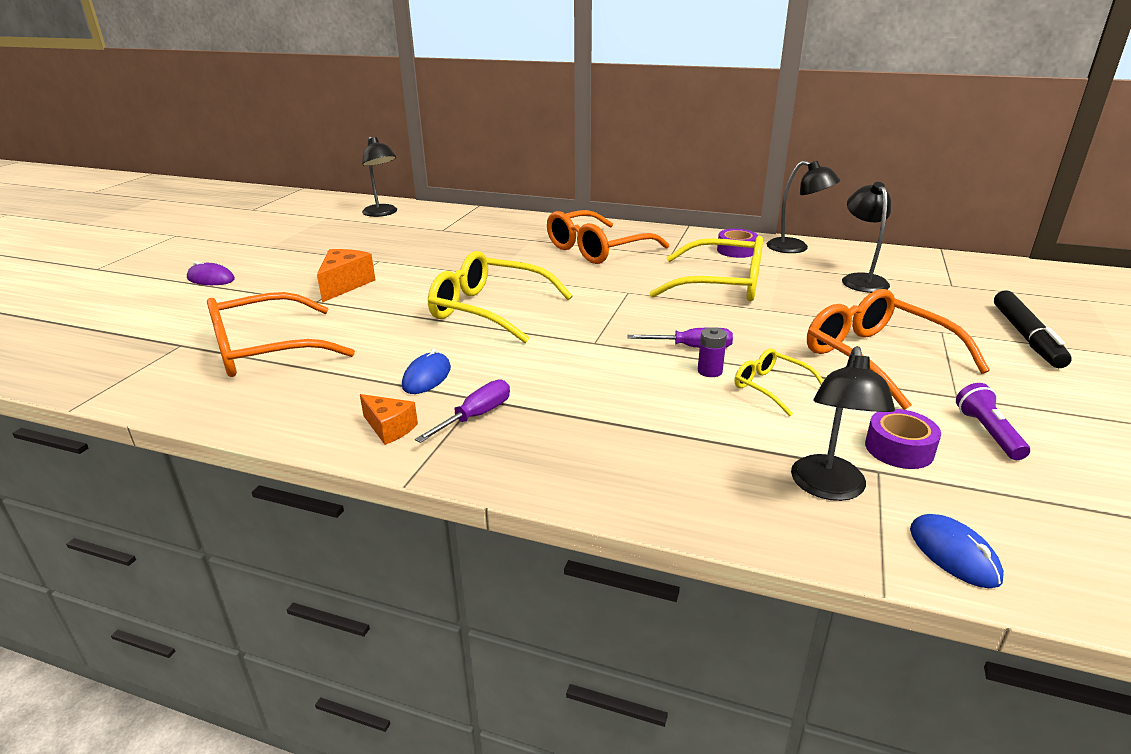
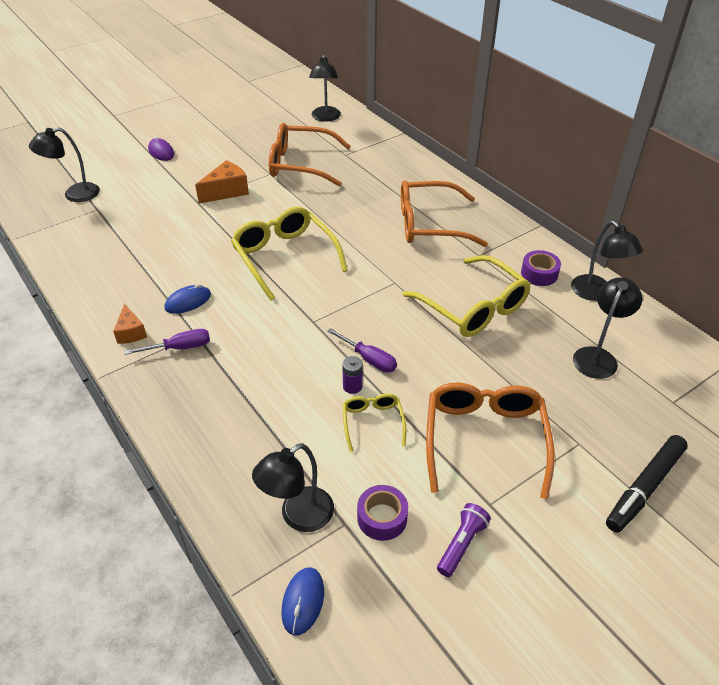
camera: 35 degrees right, 15 degrees up
orange glasses [207,292,355,377] -> orange glasses moved to [269,123,351,186]
none -> black lamp [29,128,100,202]

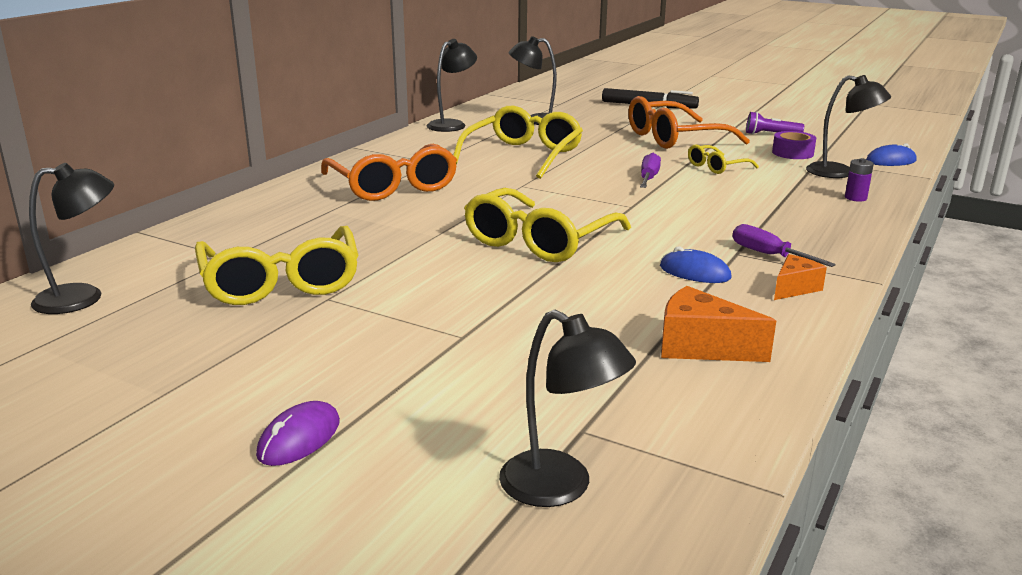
camera: 115 degrees left, 20 degrees down
orange cheese [195,160,249,204] -> orange cheese moved to [661,286,776,362]
orange glasses [269,123,351,186] -> yellow glasses [195,226,359,305]
purple battery [342,356,363,394] -> purple battery moved to [845,158,874,202]
purple tape [521,250,561,286] -> none

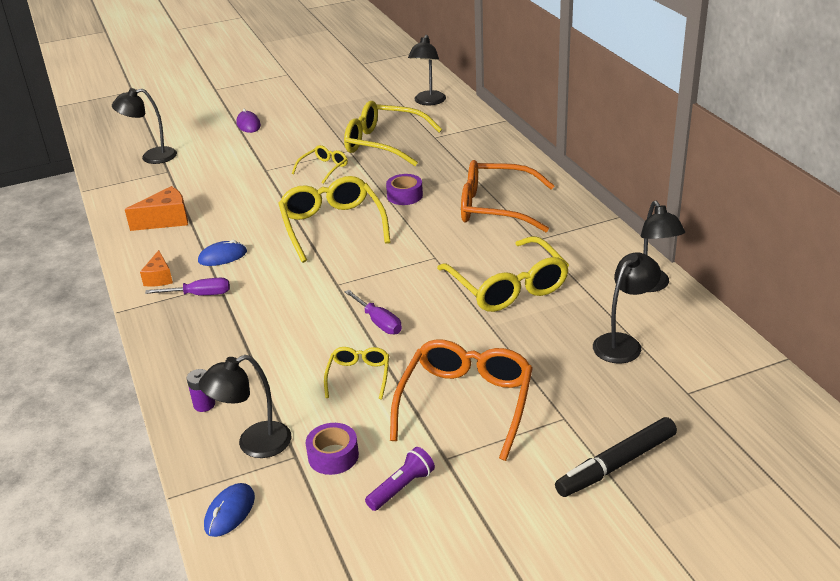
camera: 130 degrees right, 10 degrees up
none -> yellow glasses [292,145,348,184]
none -> purple tape [386,174,423,205]

